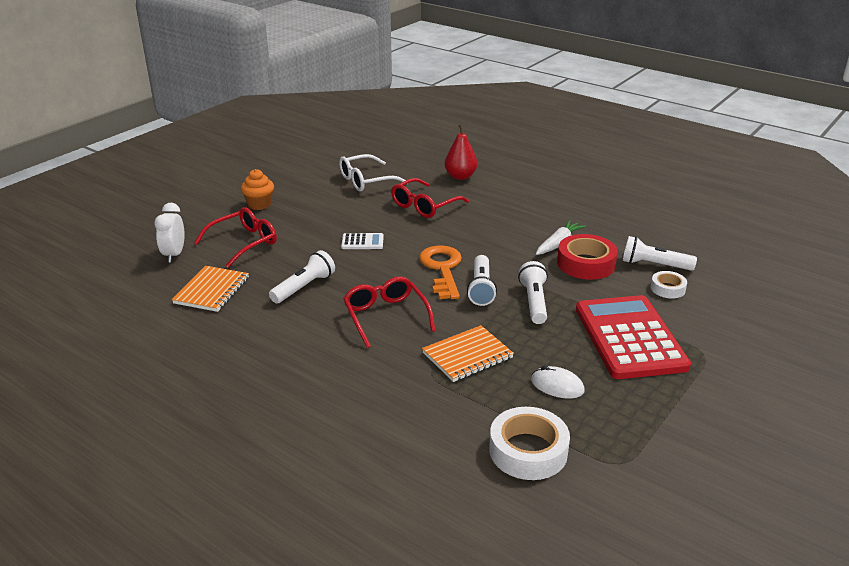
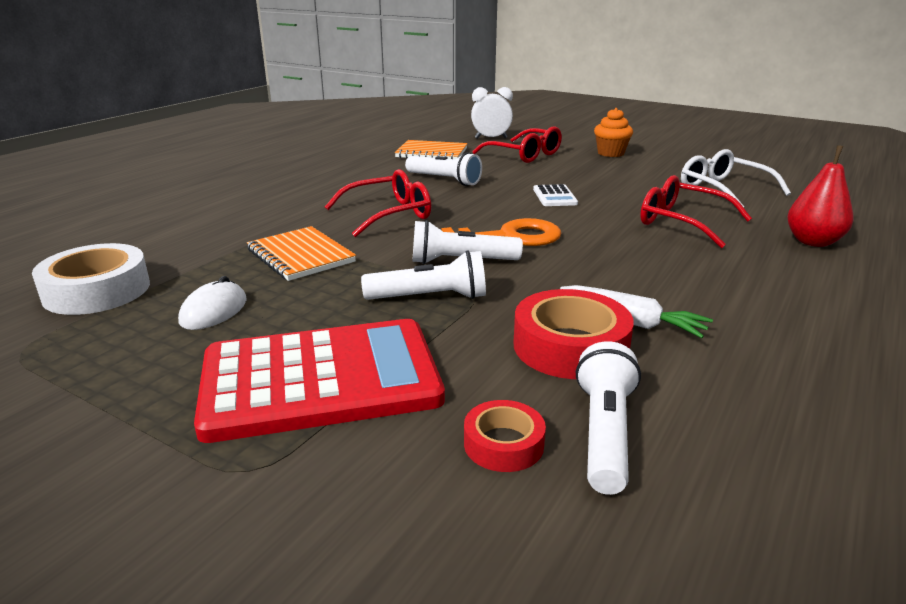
camera: 85 degrees right, 5 degrees down
white tape [651,271,687,299] -> red tape [464,400,546,472]

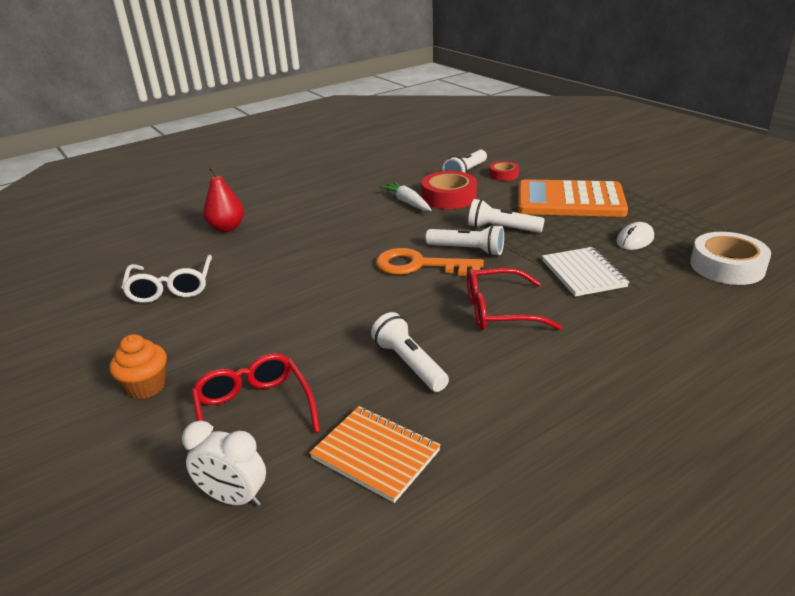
camera: 155 degrees left, 5 degrees up
red calculator [194,319,445,443] -> orange calculator [518,179,628,217]
orange notebook [247,226,356,281] -> white notebook [542,247,629,297]
white calculator [533,184,578,206] -> none
red glasses [640,175,752,248] -> none

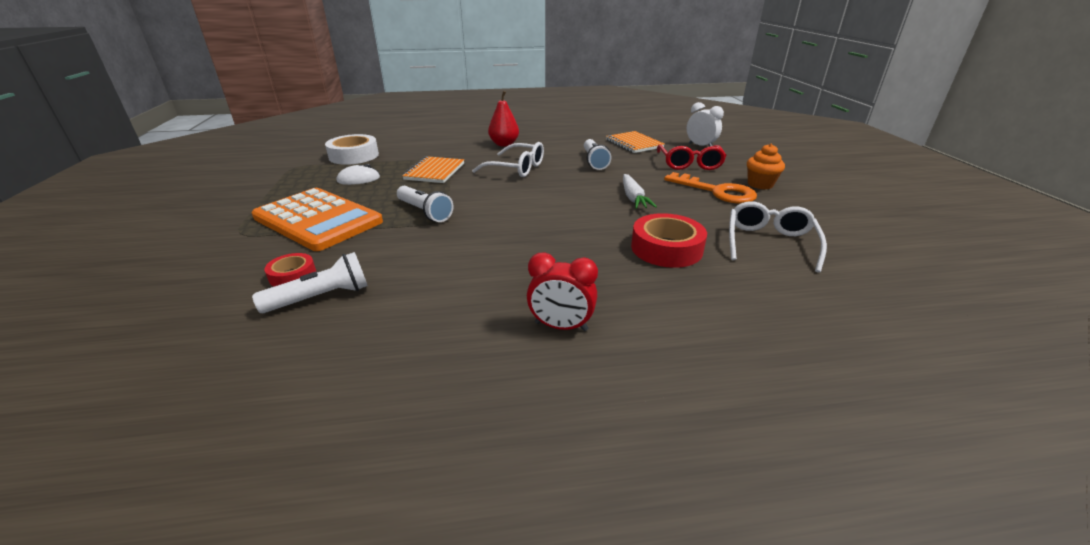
camera: 155 degrees left, 0 degrees up
red pear [203,166,244,232] -> red pear moved to [488,91,519,146]
orange key [376,248,484,276] -> orange key moved to [664,172,757,204]
white carrot [379,182,431,211] -> white carrot moved to [623,174,657,209]
red tape [422,171,477,209] -> red tape moved to [631,213,707,268]
white flashlight [425,224,504,256] -> none
red glasses [467,268,562,330] -> white glasses [472,142,544,177]
white notebook [542,247,629,297] -> orange notebook [402,156,464,183]
none -> red clock [527,252,598,331]

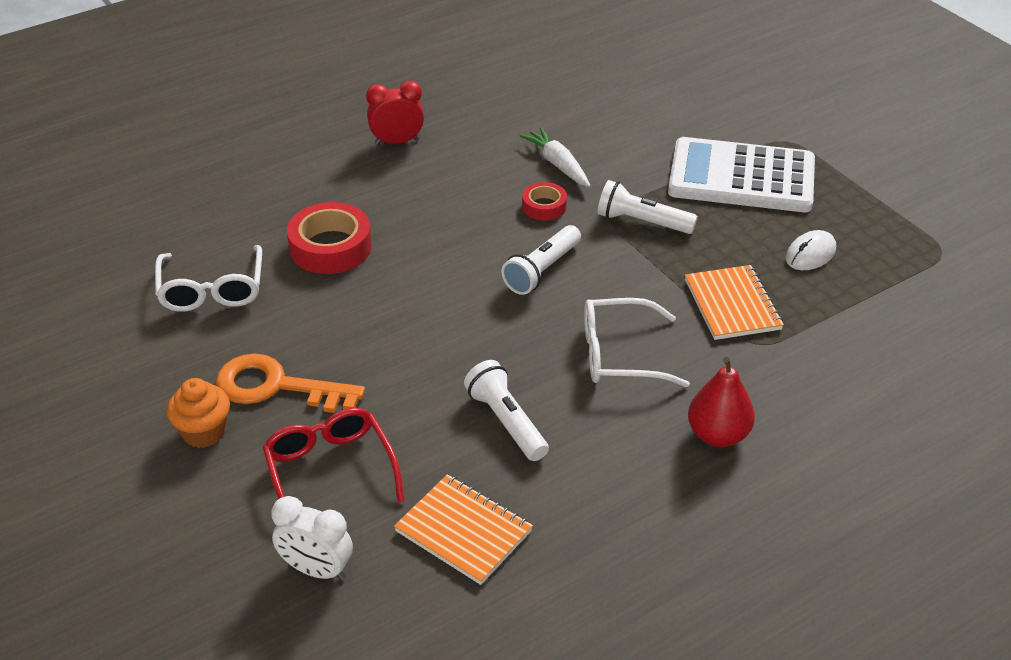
camera: 155 degrees right, 10 degrees up
orange calculator [252,188,383,251] -> white calculator [668,137,815,212]
white flashlight [252,252,368,313] -> white flashlight moved to [501,225,581,295]
red tape [264,253,316,287] -> red tape moved to [522,182,567,221]
white tape [325,134,379,165] -> none
white carrot [623,174,657,209] -> white carrot moved to [520,127,590,187]

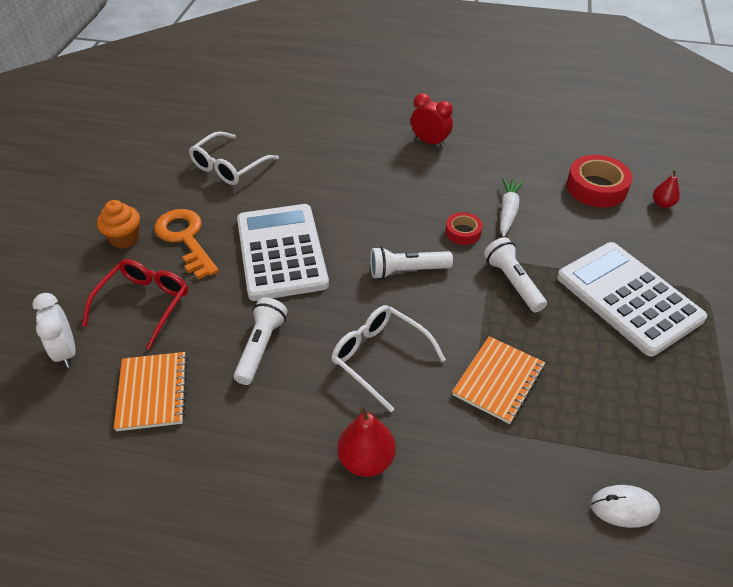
camera: 45 degrees right, 5 degrees up
red tape [287,202,372,274] -> red tape moved to [567,155,632,208]
white mouse [785,230,836,270] -> white mouse moved to [591,485,660,528]
none -> white calculator [237,204,329,301]
none -> red pear [653,170,680,208]

